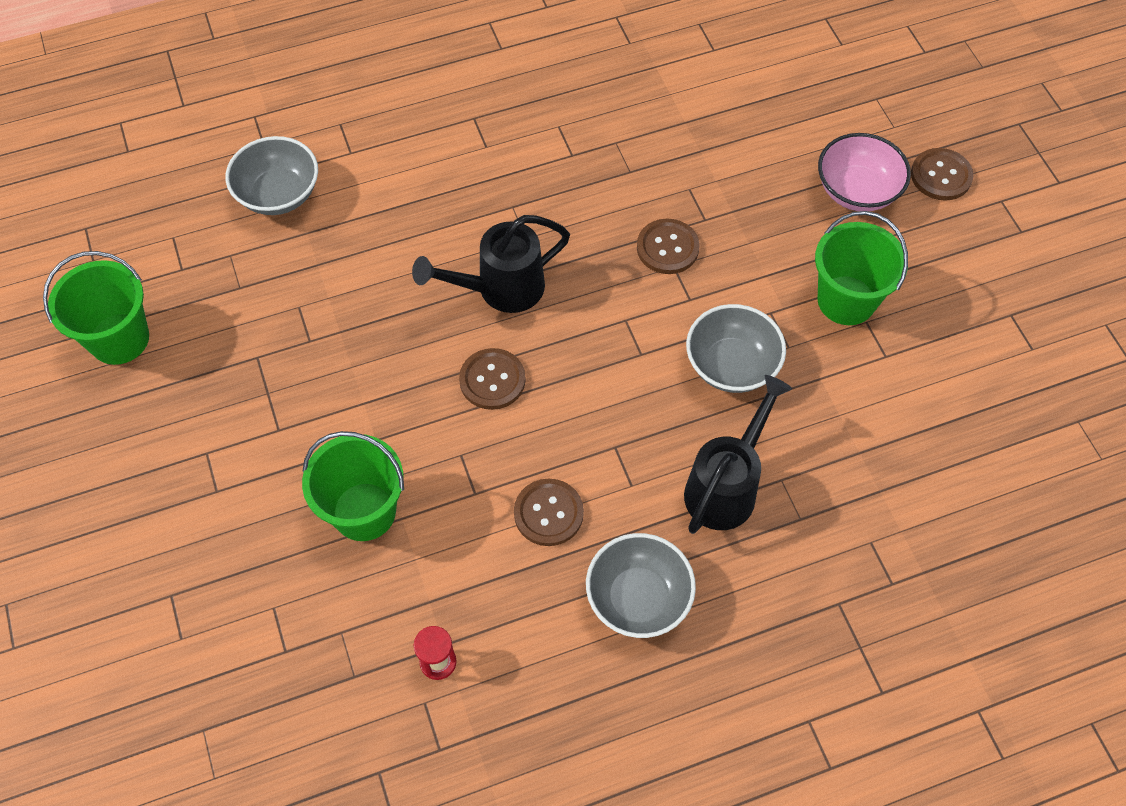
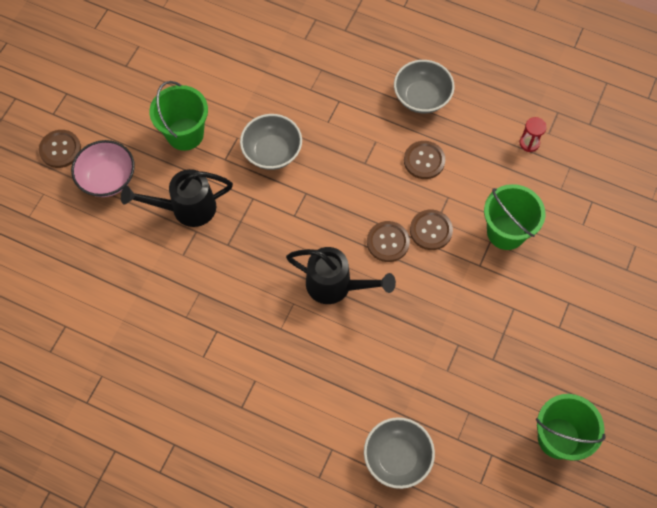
camera: 135 degrees left, 5 degrees up
brown button [637,218,700,274] -> brown button moved to [410,210,453,250]
black watering can [684,375,792,534] -> black watering can moved to [121,169,233,227]

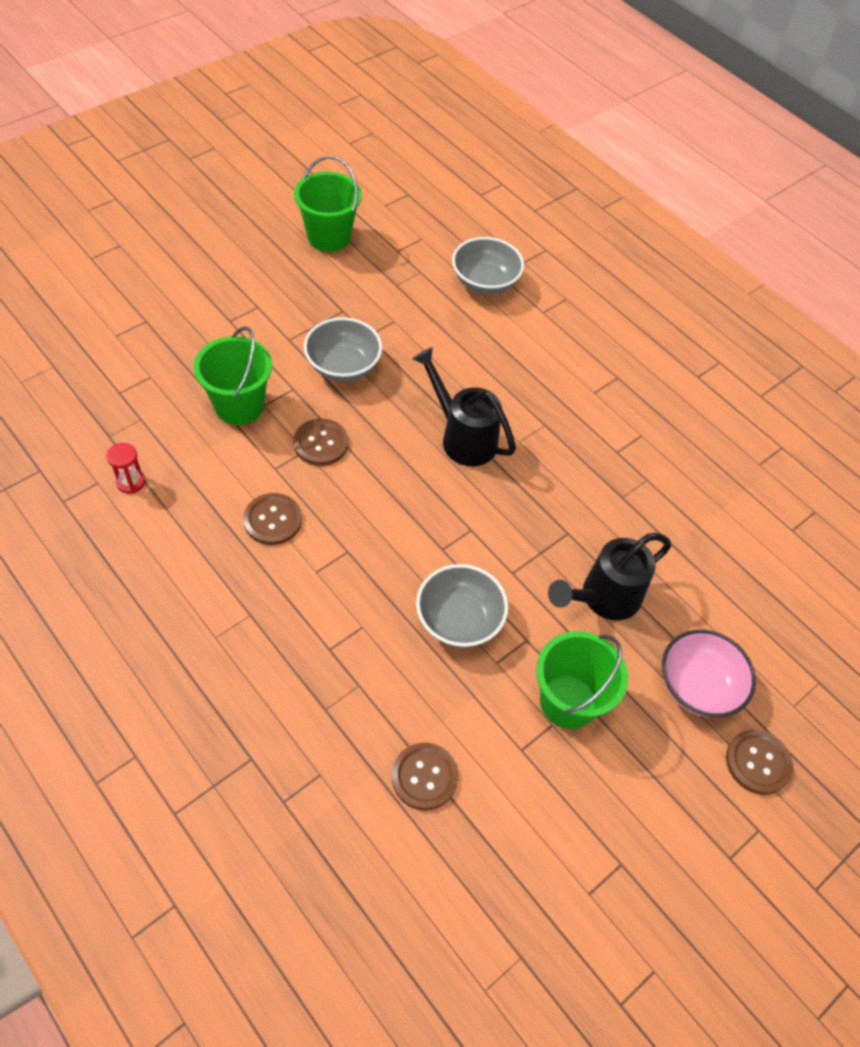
camera: 160 degrees left, 10 degrees down
black watering can [121,169,233,227] -> black watering can turned 135 degrees clockwise [548,533,671,620]
brown button [367,221,410,262] -> brown button moved to [392,743,458,810]
grey bowl [394,60,455,114] -> grey bowl moved to [304,317,382,382]

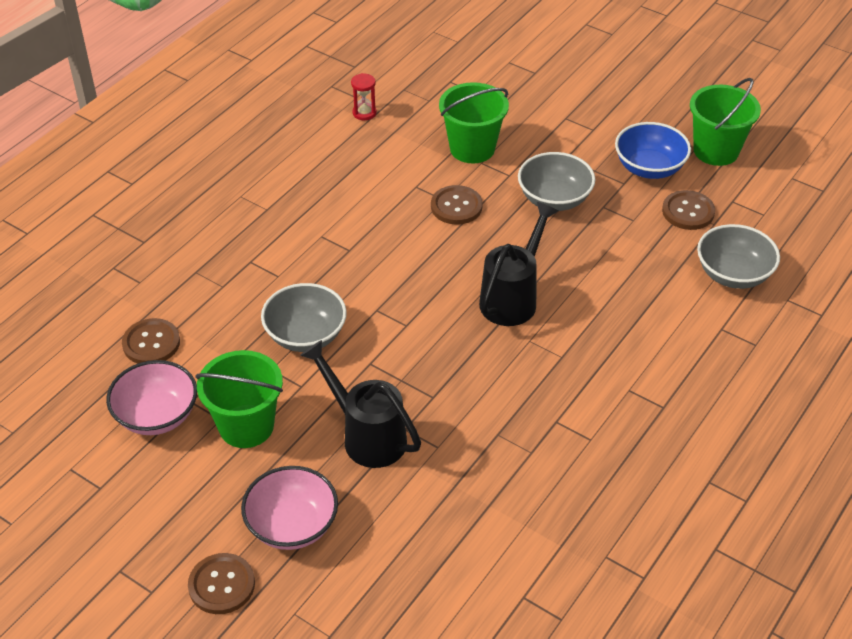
camera: 80 degrees right, 10 degrees down
brown button [243,493,302,545] -> brown button moved to [662,190,715,230]
none -> pink bowl [106,360,197,435]
none -> blue bowl [615,122,691,179]

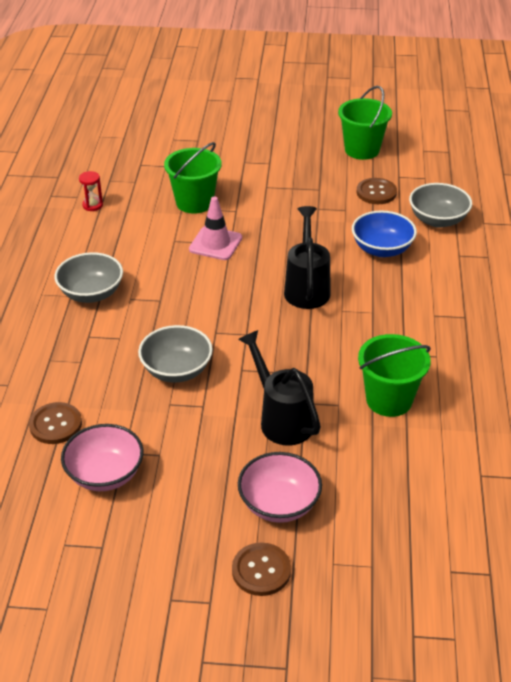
camera: 30 degrees left, 5 degrees down
green bucket [195,350,283,448] -> green bucket moved to [358,334,431,417]
black watering can [300,340,421,468] -> black watering can turned 45 degrees clockwise [238,330,321,445]
brown button [431,185,483,225] -> pink traffic cone [189,196,242,260]
grey bowl [518,152,595,211] -> grey bowl moved to [55,252,123,303]
blue bowl [615,122,691,179] -> blue bowl moved to [352,210,417,257]

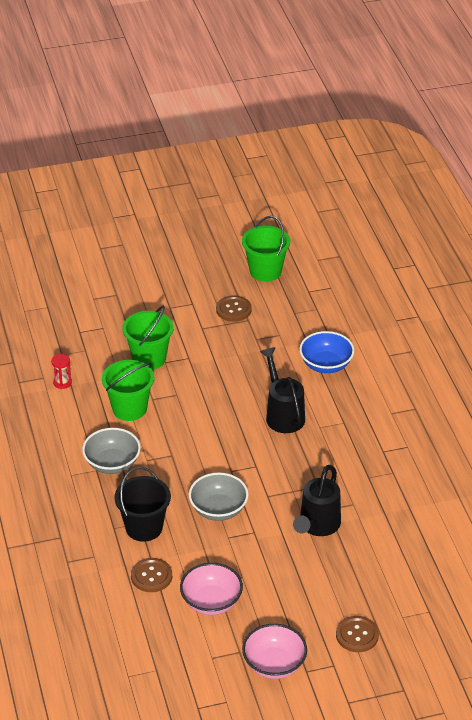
camera: 20 degrees left, 0 degrees up
pink traffic cone [189,196,242,260] -> none
black watering can [238,330,321,445] -> black watering can turned 105 degrees counterclockwise [293,465,341,536]
pink bowl [238,452,322,523] -> pink bowl moved to [242,624,307,679]
brown button [357,178,397,204] -> brown button moved to [216,295,252,322]
green bucket [358,334,431,417] -> green bucket moved to [102,360,154,421]
grey bowl [409,183,472,228] -> none
none -> black bucket [114,467,171,542]

